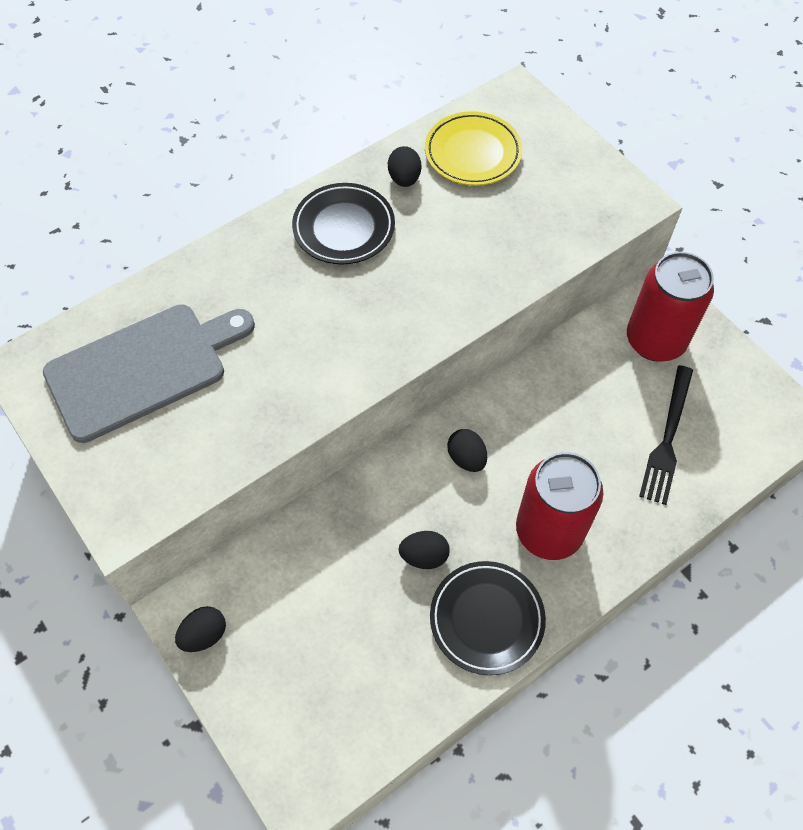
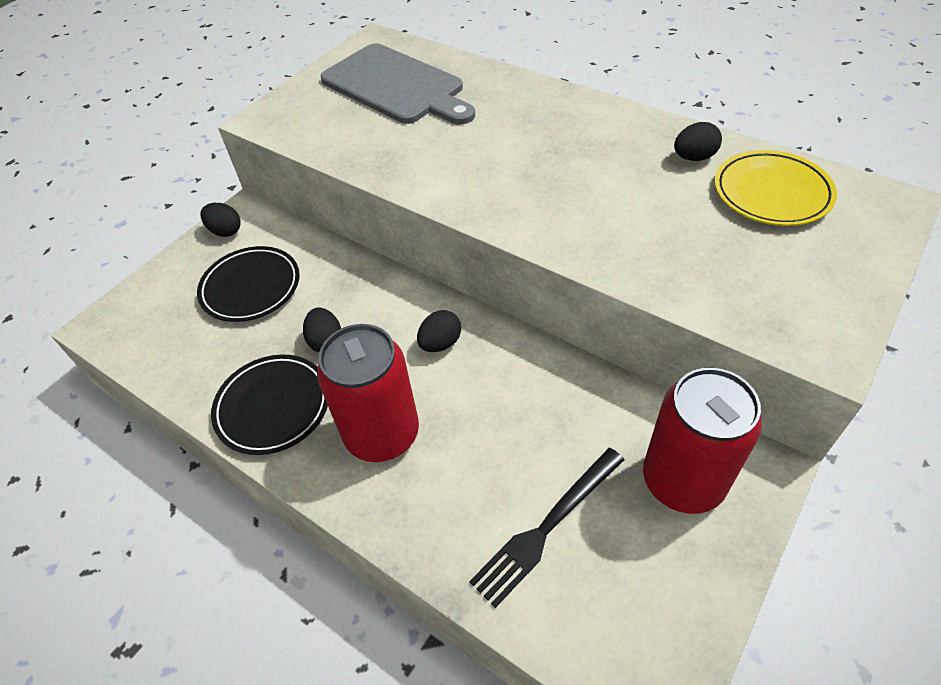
camera: 75 degrees right, 10 degrees down
black plate [292,183,395,264] -> black plate moved to [197,246,300,322]
black fork [639,365,693,505] -> black fork turned 45 degrees counterclockwise [469,448,624,608]

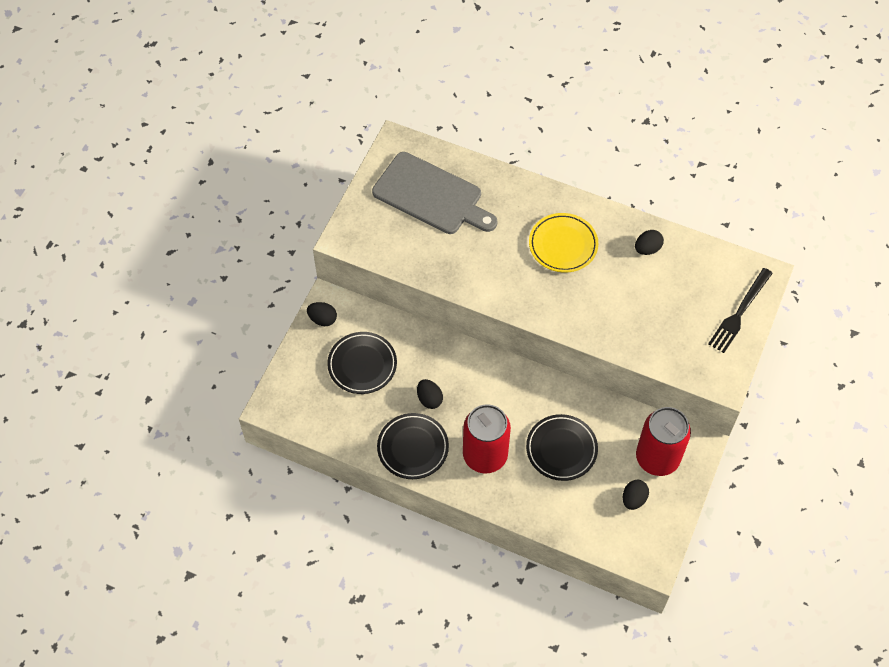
camera: 15 degrees left, 10 degrees up
black egg [417,310,461,352] -> black egg moved to [623,480,649,510]
black fork [469,448,624,608] -> black fork moved to [708,268,773,353]
yellow plate [714,150,837,226] -> yellow plate moved to [529,213,598,273]
none -> black plate [526,414,598,481]

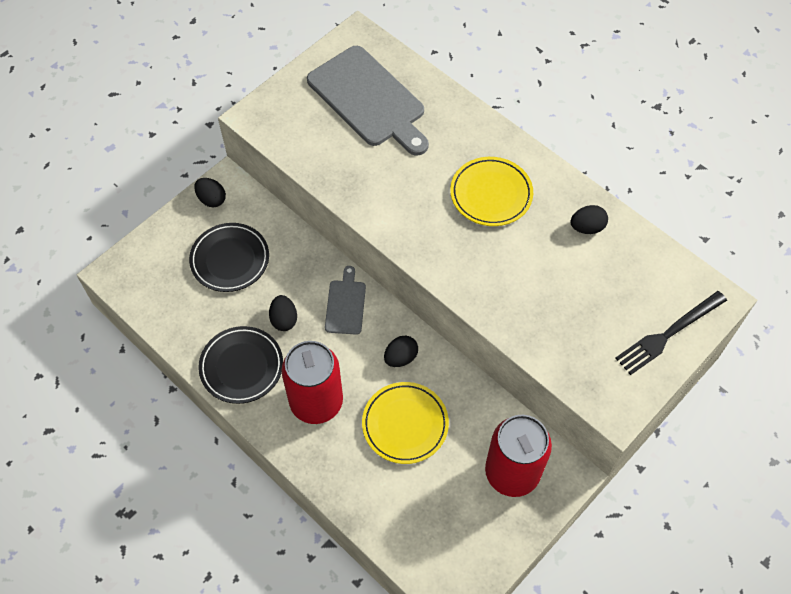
camera: 20 degrees right, 0 degrees up
black plate [526,414,598,481] -> yellow plate [362,382,449,464]
black egg [623,480,649,510] -> black egg moved to [384,336,418,367]
none -> grey cutting board [325,266,366,335]

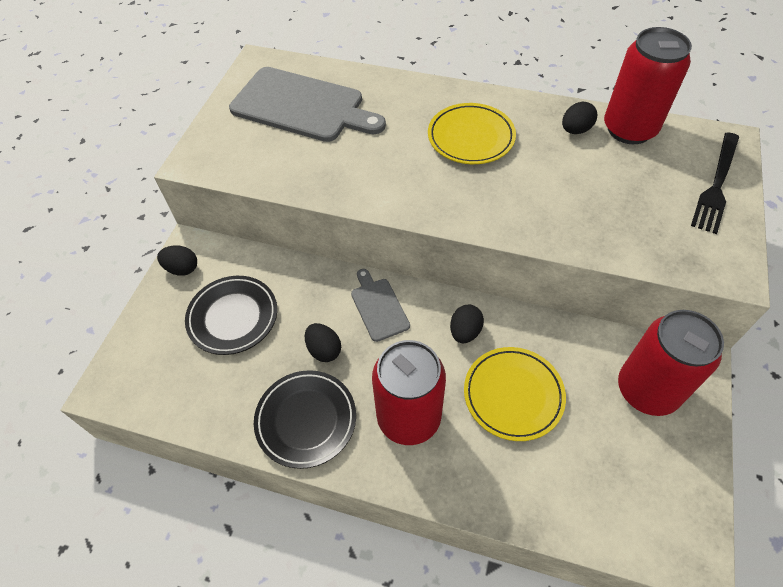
camera: 25 degrees left, 5 degrees down
none -> red can [604,27,692,144]

